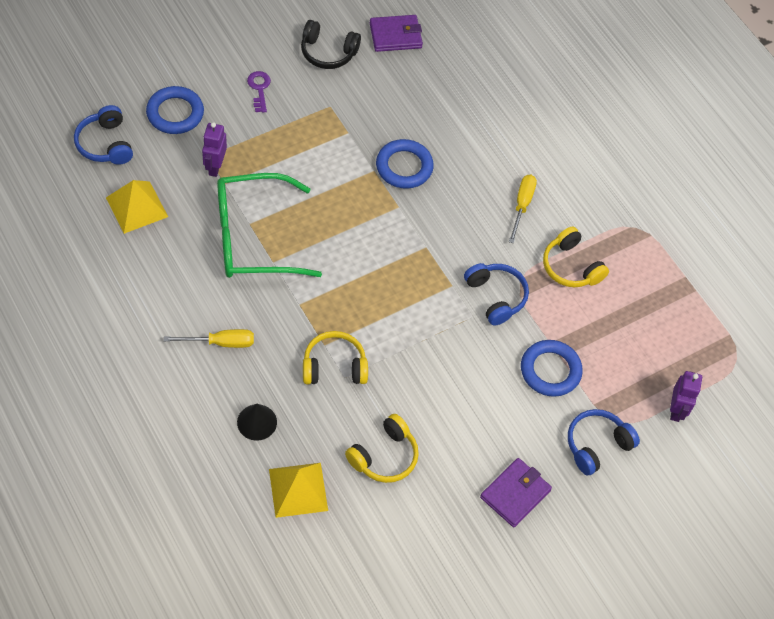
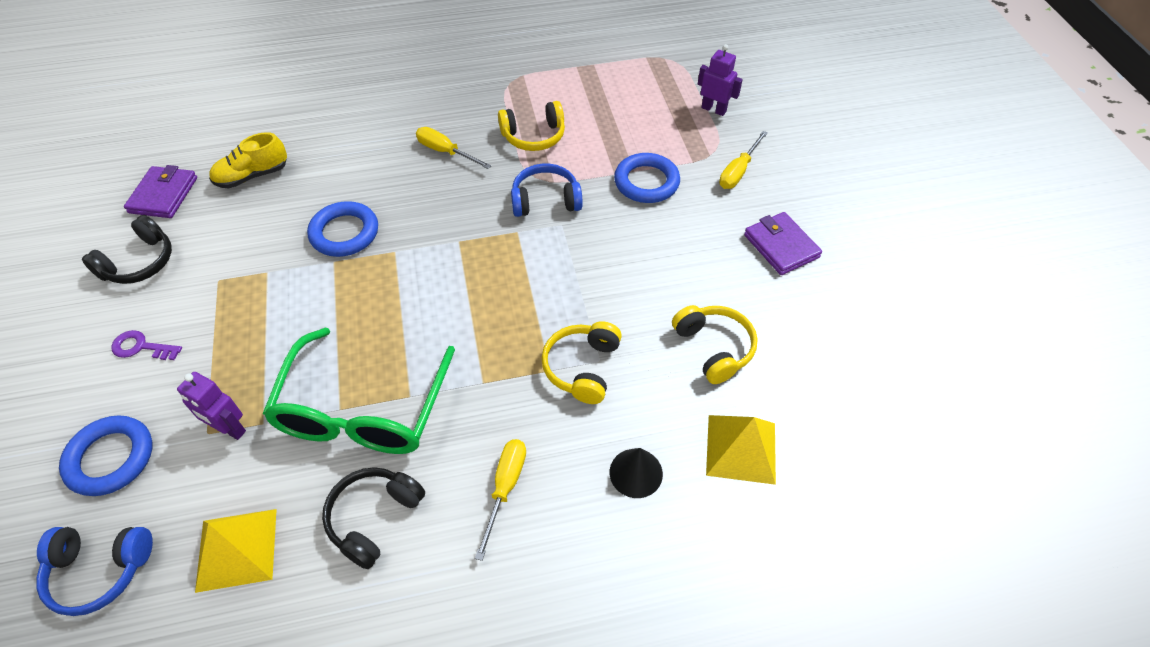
camera: 65 degrees left, 5 degrees down
blue headphones [568,409,640,476] -> yellow screwdriver [719,131,768,189]
none -> yellow shoe [209,132,287,188]
none -> black headphones [322,467,425,569]

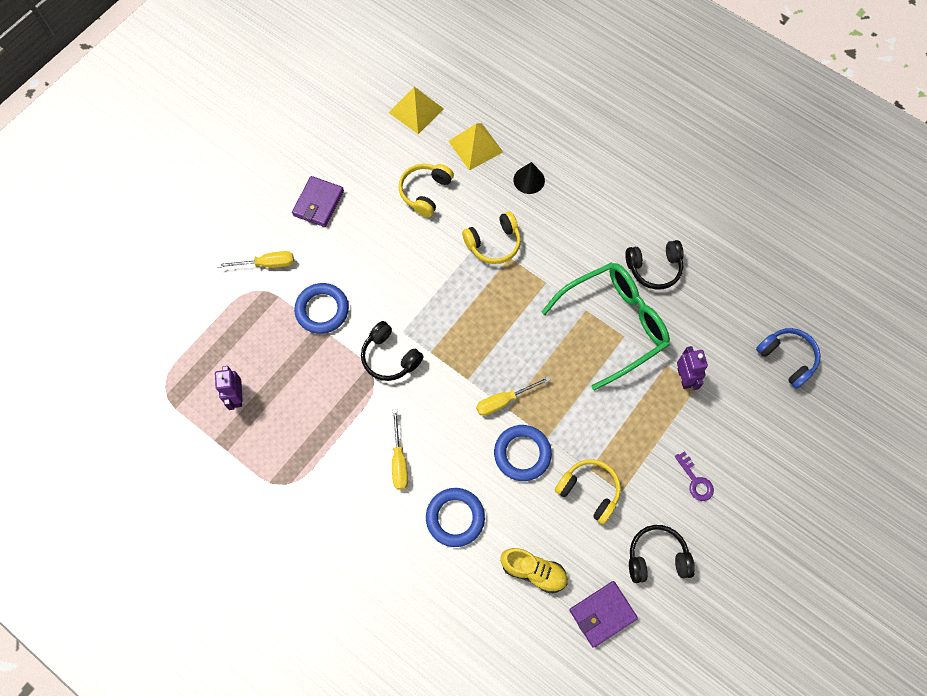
camera: 130 degrees left, 15 degrees up
blue ring [59,415,152,496] -> blue ring moved to [426,488,485,547]
yellow pyramid [195,509,277,593] -> yellow pyramid moved to [389,87,444,134]
yellow screwdriver [475,439,526,561] -> yellow screwdriver moved to [476,376,551,416]
yellow headphones [498,101,565,151] -> yellow headphones moved to [555,459,621,524]
blue headphones [511,164,583,217] -> black headphones [361,321,424,381]
purple robot [698,44,743,116] -> purple robot moved to [215,366,243,410]

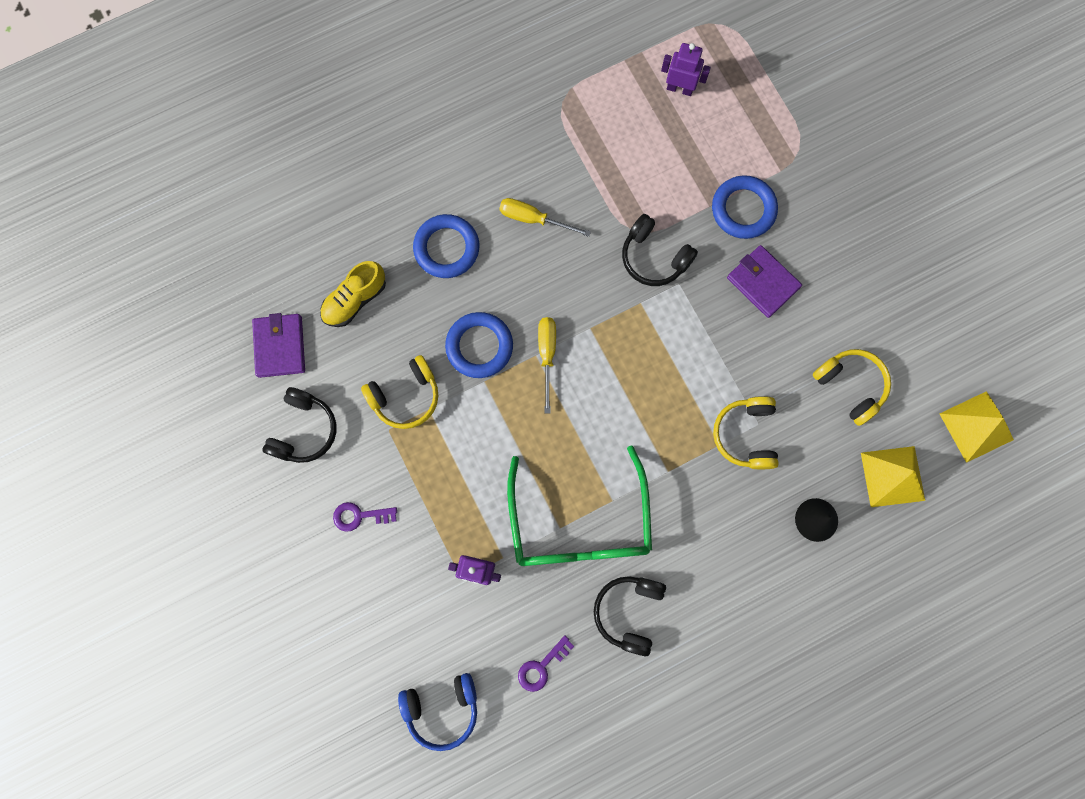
camera: 115 degrees right, 10 degrees up
yellow screwdriver [217,251,294,268] -> none
purple wallet [292,176,344,227] -> purple wallet moved to [727,245,802,318]
black headphones [361,321,424,381] -> black headphones turned 120 degrees counterclockwise [622,214,698,286]
none -> purple key [518,635,574,692]

